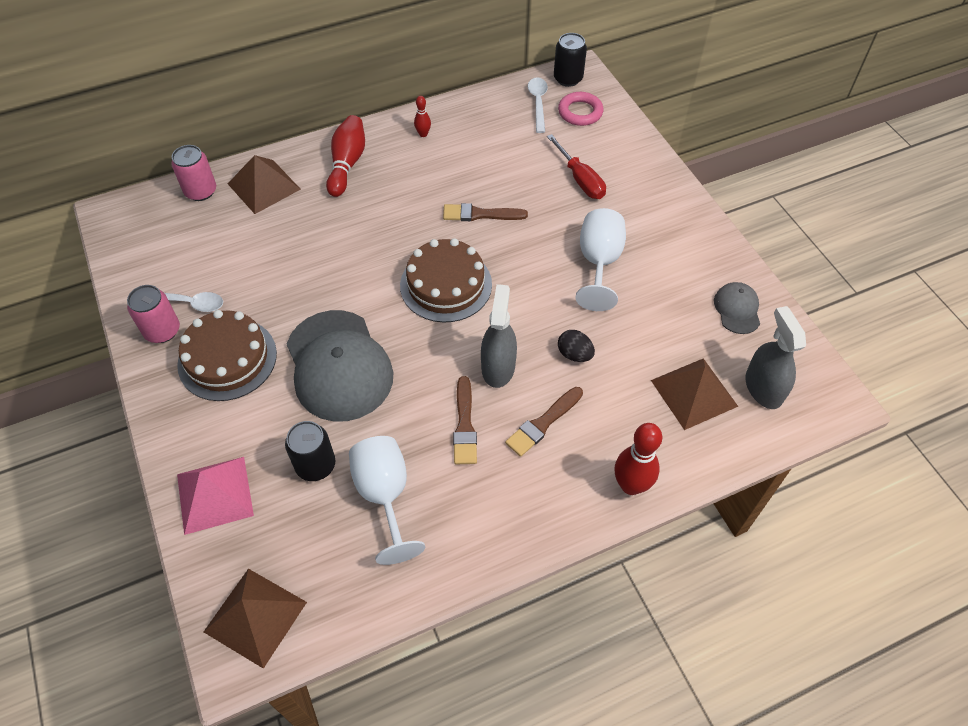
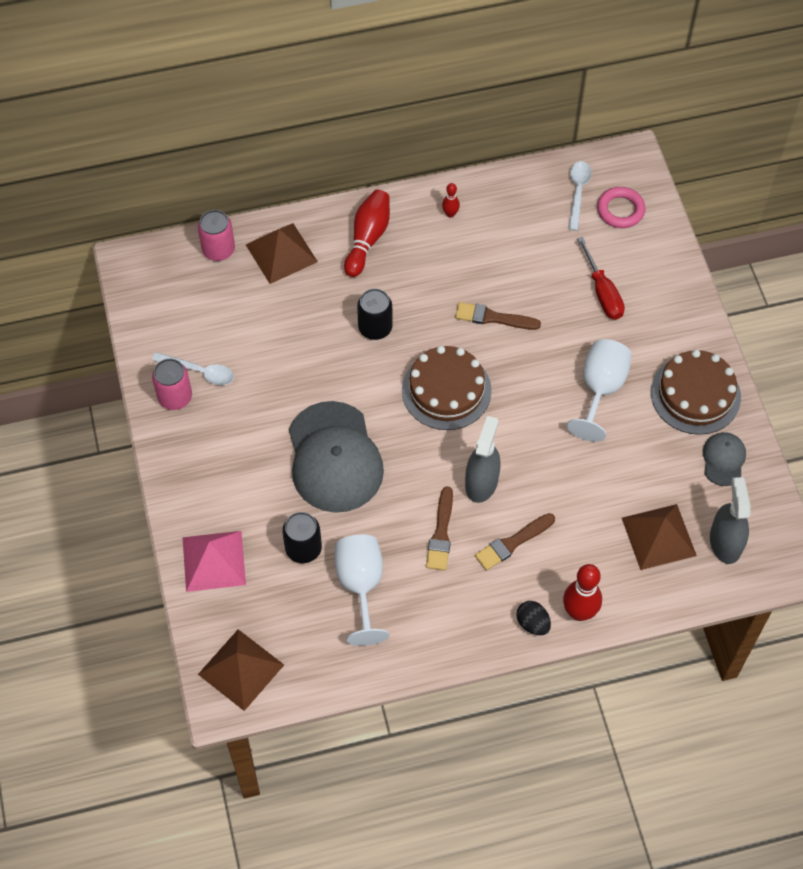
camera: 10 degrees right, 5 degrees up
brown cake [177,310,277,401] -> brown cake moved to [651,349,741,435]
black can [554,33,587,87] -> black can moved to [357,288,393,340]
black egg [558,330,595,362] -> black egg moved to [517,601,551,635]

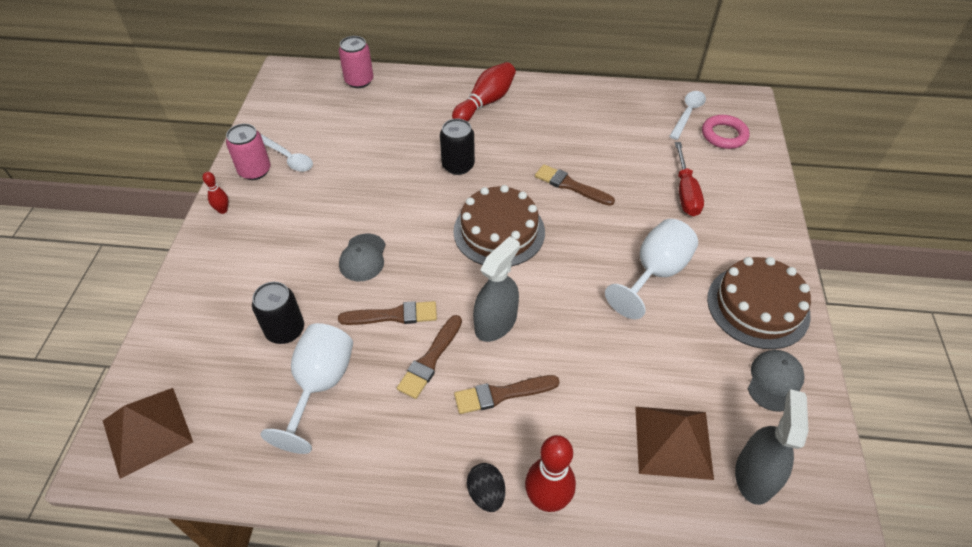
camera: 20 degrees right, 10 degrees down
pink pyramid [182,531,246,592] -> none
brown pyramid [246,223,318,284] -> none
grey cap [289,401,384,513] -> grey cap [339,234,386,281], size x0.47
red bowling pin [442,183,460,218] -> red bowling pin moved to [203,172,228,214]
none -> brown brush [338,301,437,325]

